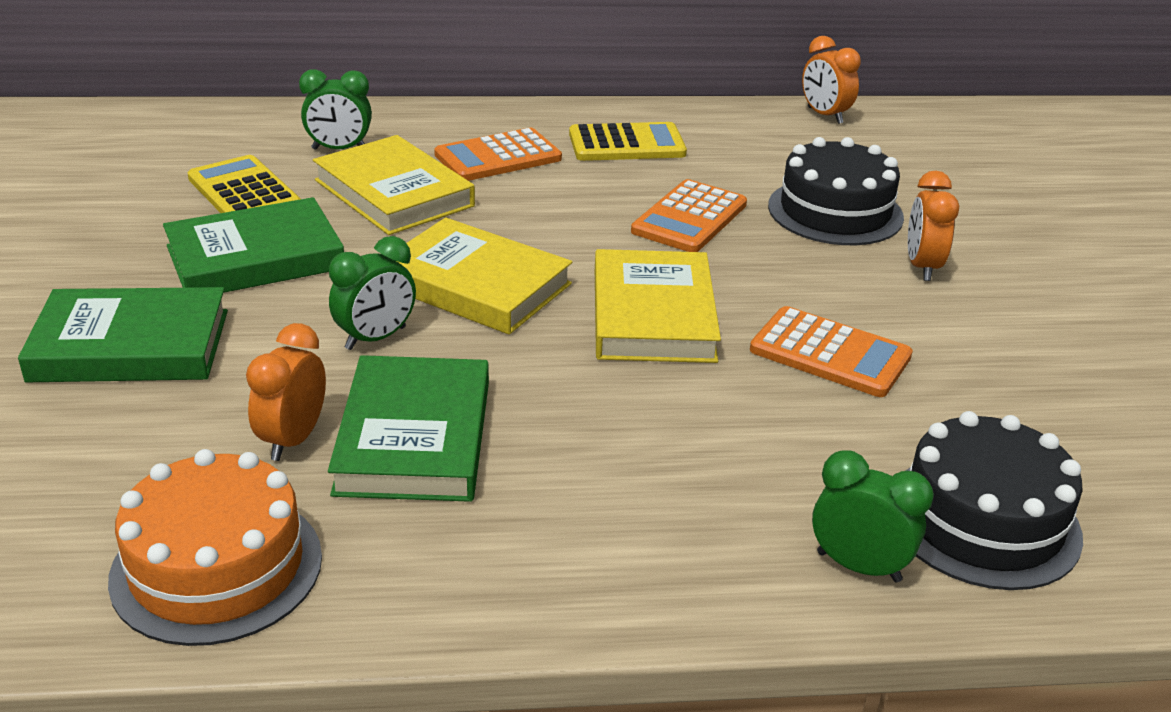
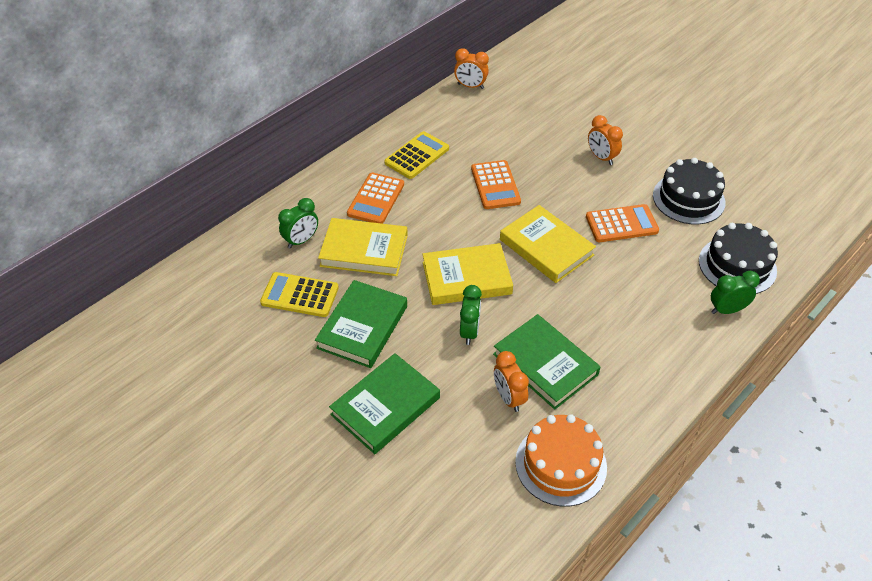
camera: 40 degrees left, 15 degrees up
black cake [768,137,904,245] -> black cake moved to [653,158,725,225]

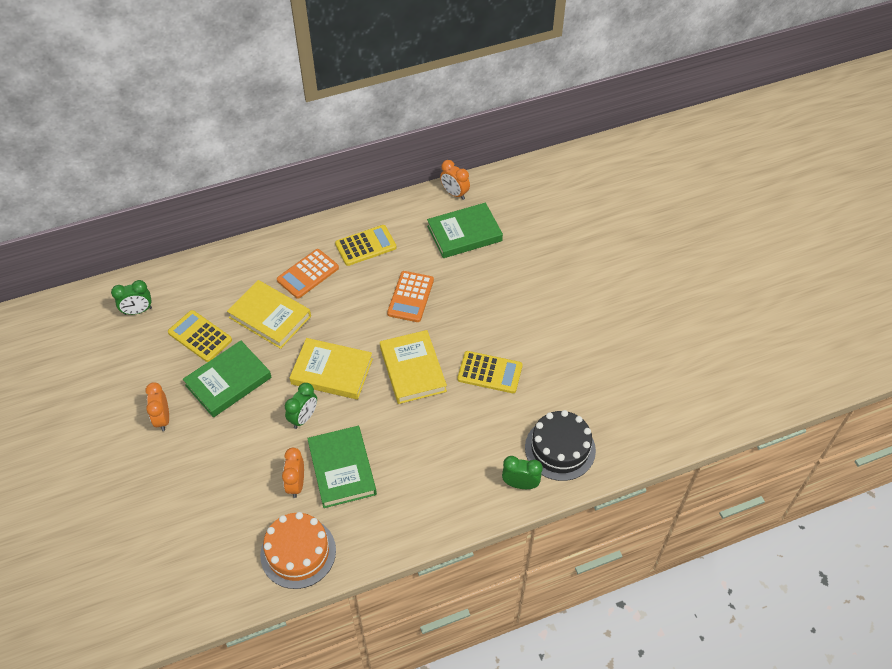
camera: 25 degrees right, 5 degrees up
green clock [278,198,318,248] -> green clock moved to [111,280,152,315]
green book [329,353,440,454] -> green book moved to [427,203,503,258]
orange calculator [586,204,659,242] -> yellow calculator [457,351,523,393]
orange clock [588,115,623,165] -> orange clock moved to [146,382,169,431]
black cake [653,158,725,225] -> none

